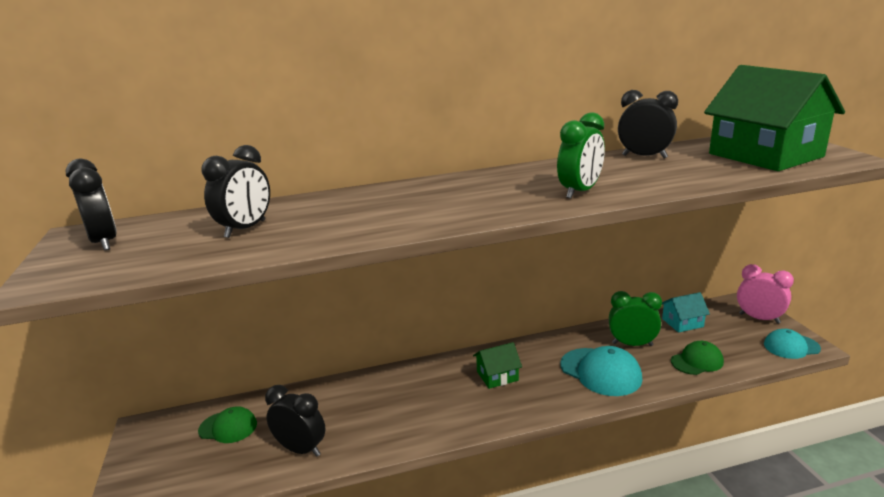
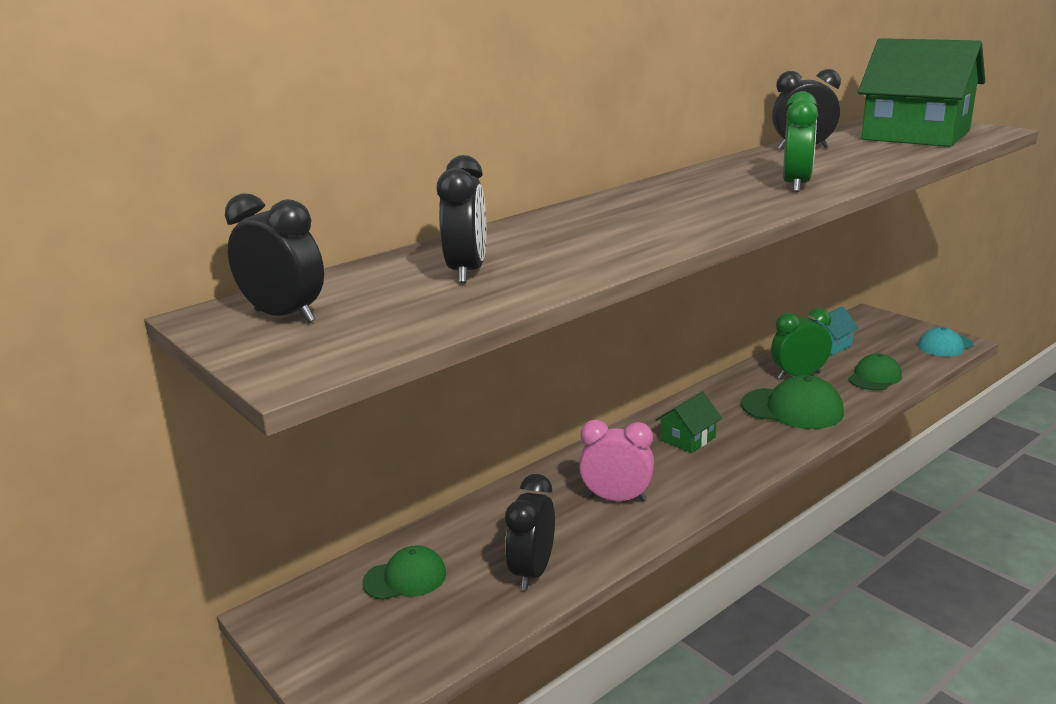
camera: 25 degrees left, 0 degrees up
black clock [265,385,326,457] -> black clock turned 75 degrees counterclockwise [505,474,555,590]
turquoise cap [560,346,642,396] -> green cap [741,375,844,429]
pink clock [737,264,794,324] -> pink clock moved to [579,420,654,502]

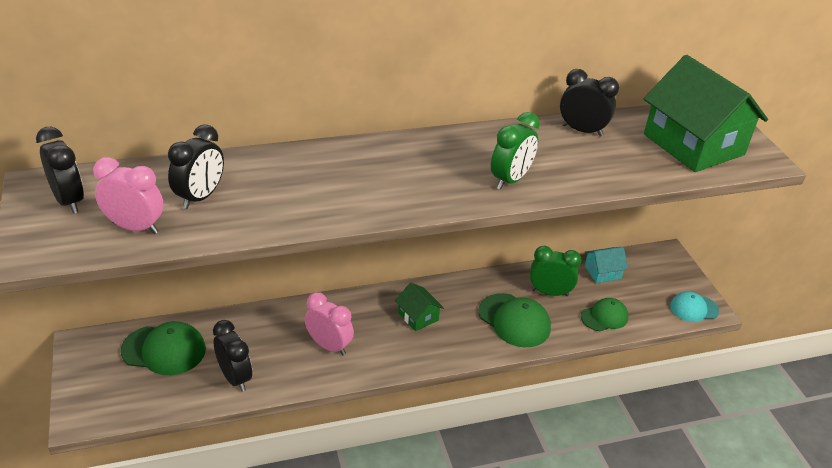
camera: 20 degrees right, 15 degrees up
green cap [362,546,446,600] -> green cap [121,321,206,375], size x1.54
black clock [505,474,555,590] -> black clock turned 105 degrees clockwise [213,320,252,392]
green house [655,392,722,453] -> green house turned 75 degrees clockwise [395,283,444,331]
none -> pink clock [93,157,164,234]

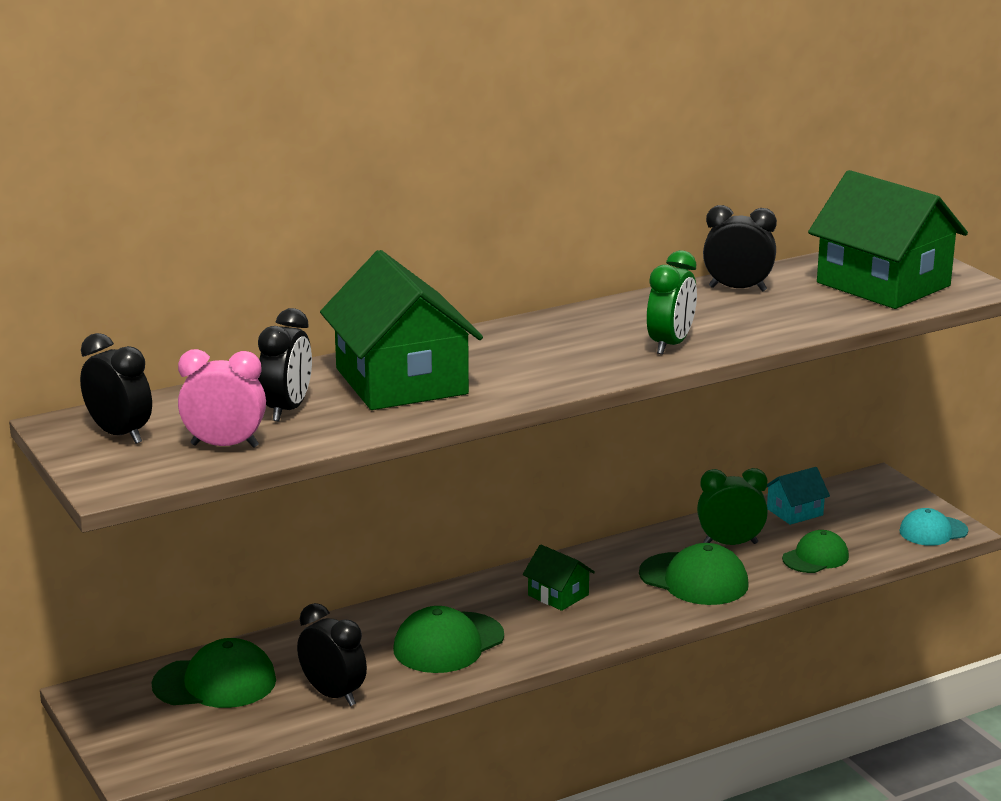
camera: 10 degrees left, 15 degrees down
pink clock [305,292,354,356] -> green cap [393,606,504,673]
none -> green house [320,250,483,410]

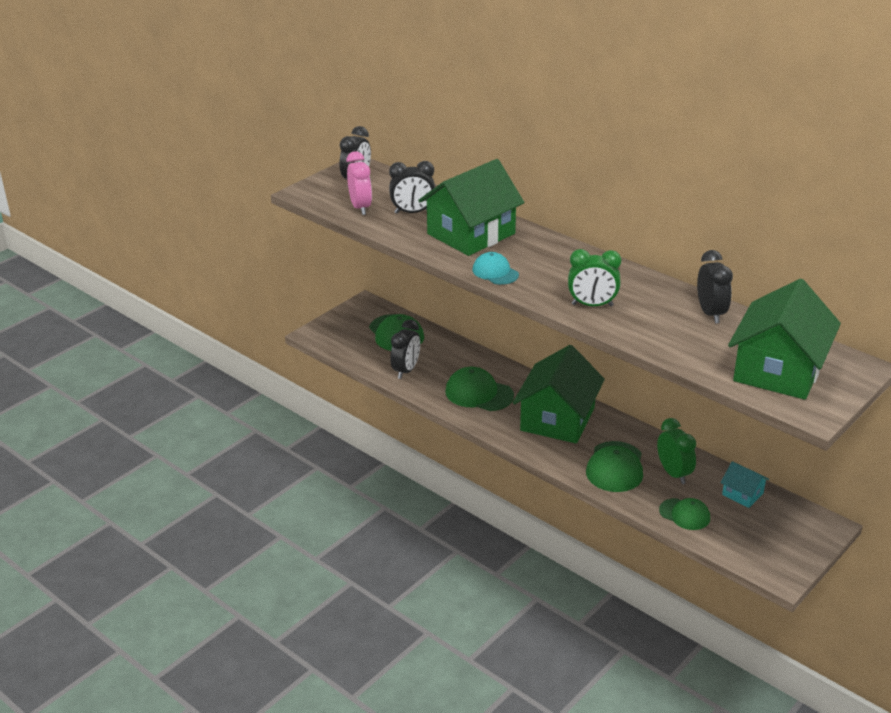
camera: 70 degrees right, 10 degrees up
green house [523,544,595,611] -> green house [513,345,605,443], size x2.20
turquoise cap [899,508,968,546] -> turquoise cap moved to [472,252,519,285]

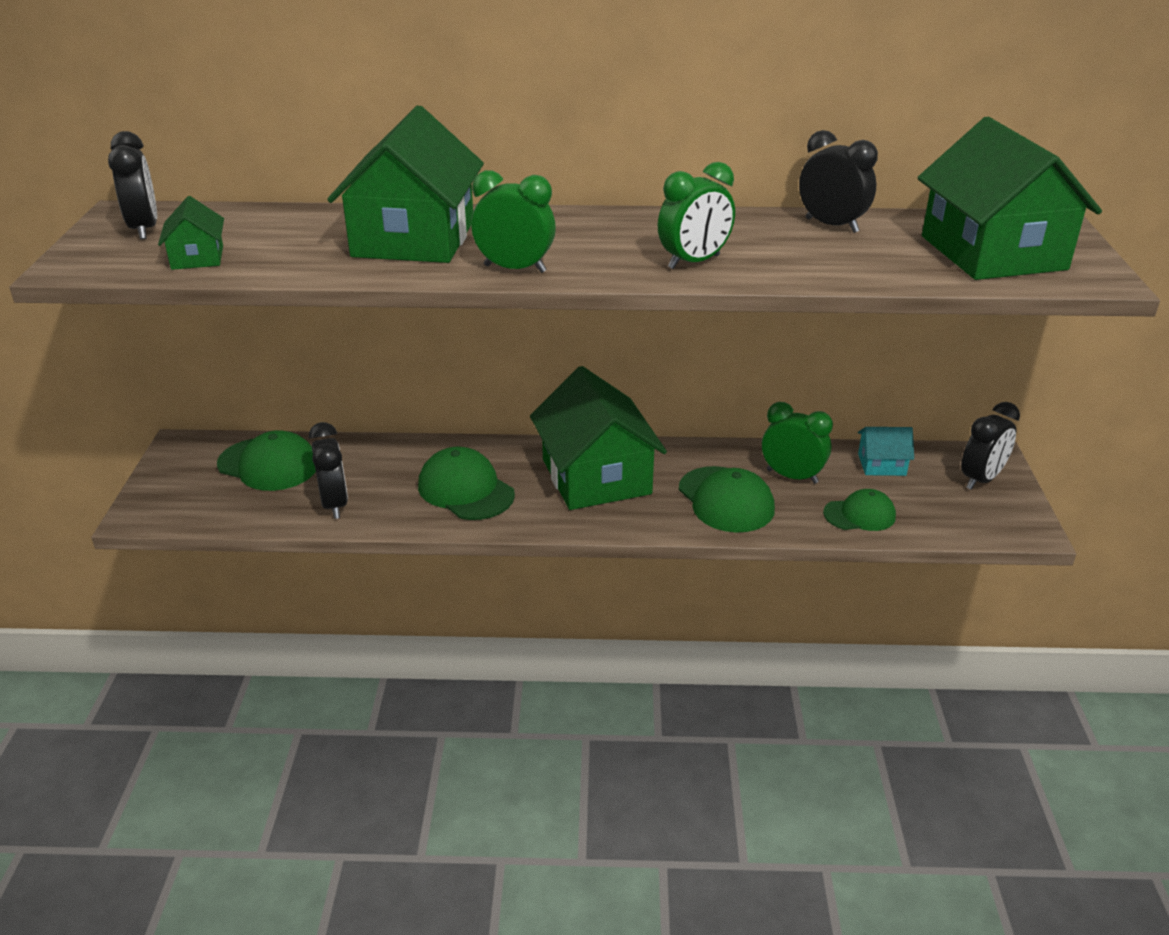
camera: 40 degrees left, 0 degrees up
pink clock [347,151,372,215] -> green house [158,196,224,270]
black clock [389,161,435,214] -> black clock moved to [961,402,1020,490]
green cap [445,367,514,411] -> green cap turned 60 degrees clockwise [418,447,515,520]
turquoise cap [472,252,519,285] -> green clock [471,170,556,273]

